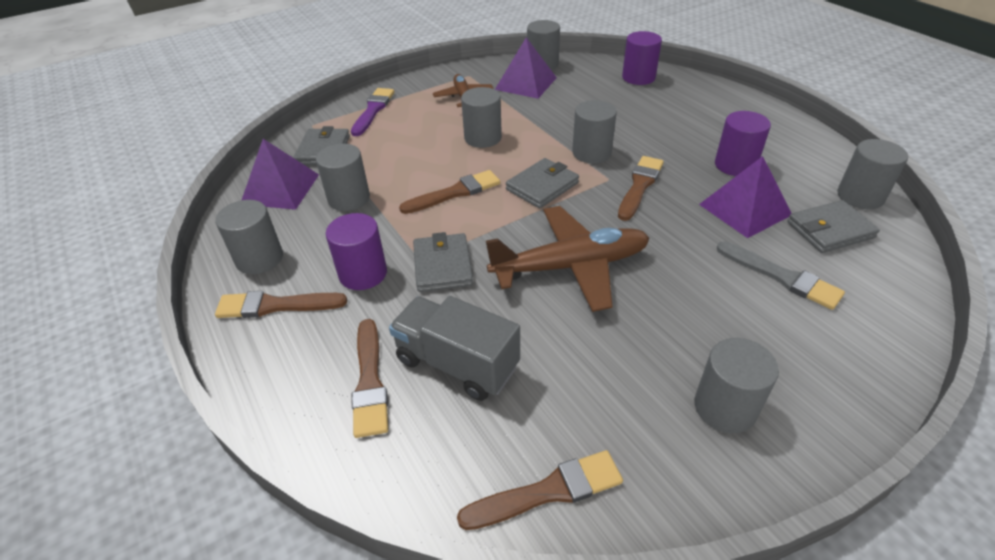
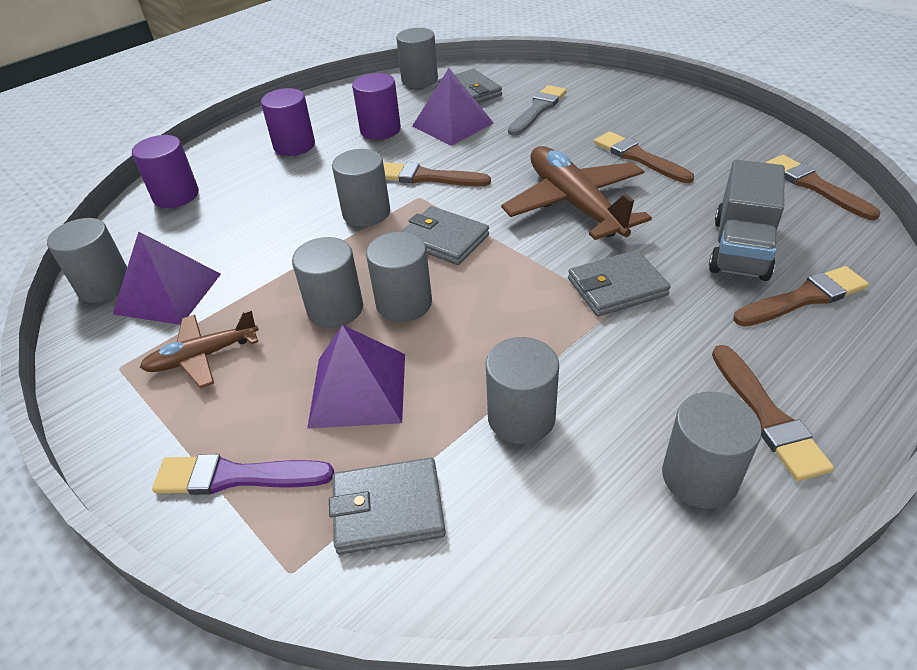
camera: 100 degrees left, 0 degrees up
purple pyramid [242,139,319,210] -> purple pyramid moved to [307,325,405,429]
purple cylinder [326,213,387,290] -> purple cylinder moved to [261,88,315,156]
brown brush [399,170,500,214] -> brown brush moved to [594,131,694,183]
grey cylinder [694,338,779,433] -> grey cylinder moved to [366,232,432,322]

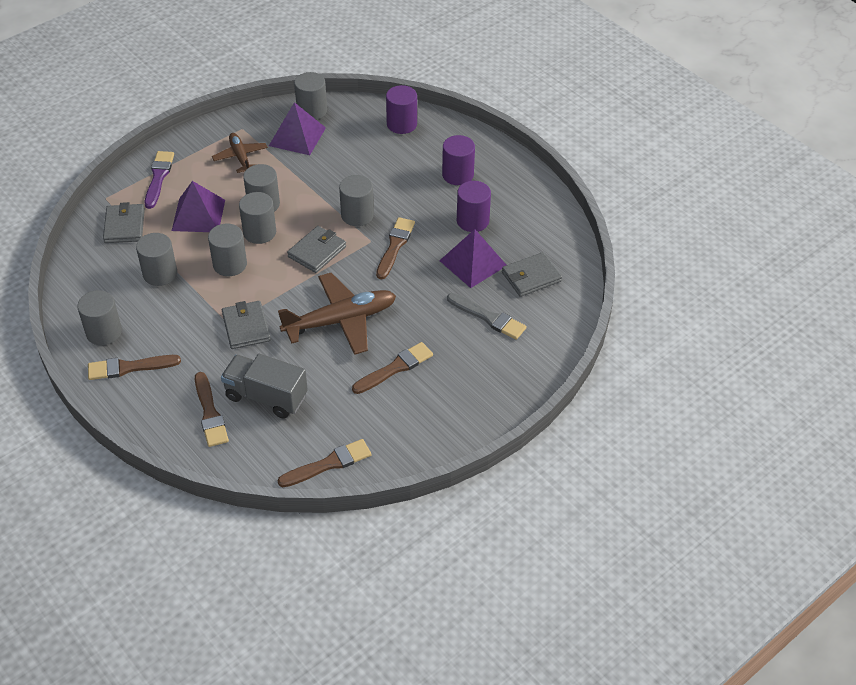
camera: 90 degrees right, 5 degrees up
grey cylinder [396,28,438,88] -> grey cylinder moved to [208,224,247,276]

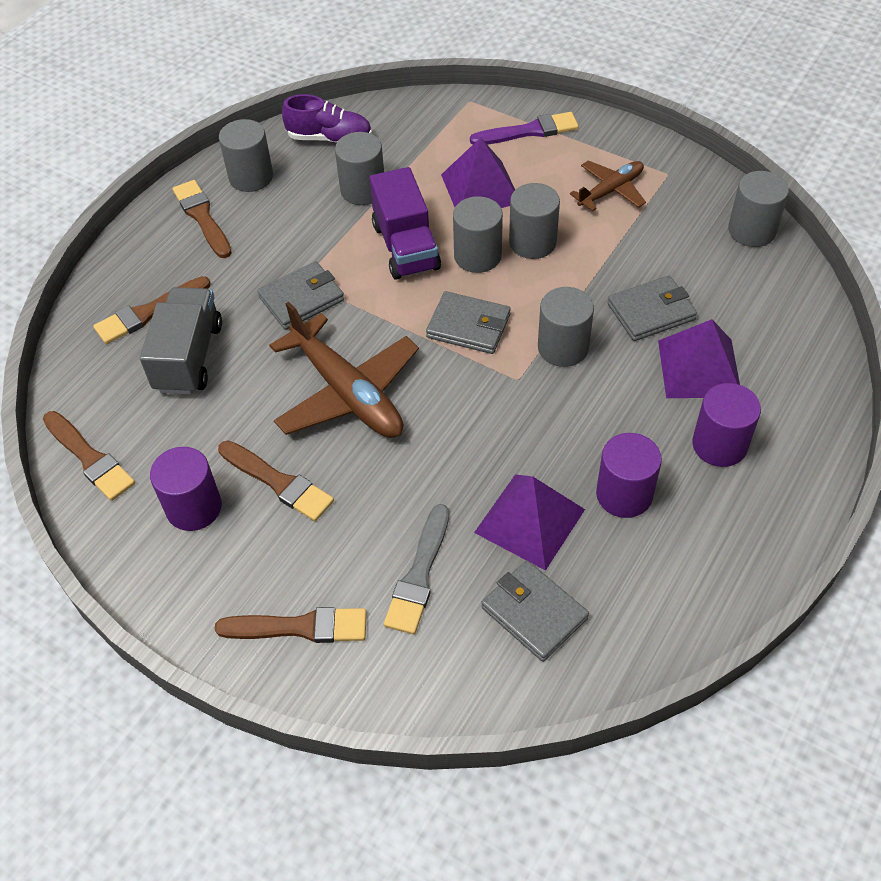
camera: 75 degrees right, 5 degrees up
grey wallet [103,202,145,243] -> grey wallet moved to [607,275,697,341]
grey cylinder [208,224,247,276] -> purple truck [369,167,441,280]
purple pyramid [269,102,326,155] -> purple pyramid moved to [658,319,740,398]
brown brush [376,217,415,279] -> brown brush moved to [215,607,367,643]
purple cylinder [386,85,417,134] -> purple cylinder moved to [150,447,222,531]
none -> purple shoe [282,94,372,143]

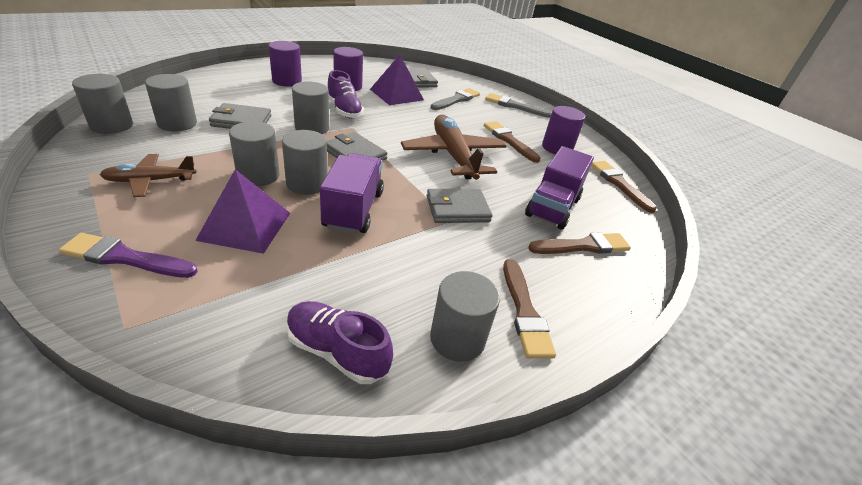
camera: 165 degrees left, 15 degrees down
grey truck [140,287,222,395] -> purple truck [525,146,594,230]
brown brush [215,607,367,643] -> grey brush [485,93,552,118]
grey cylinder [335,132,384,205] -> grey cylinder moved to [145,74,197,132]
purple pyramid [658,319,740,398] -> none
none -> purple shoe [328,70,364,118]

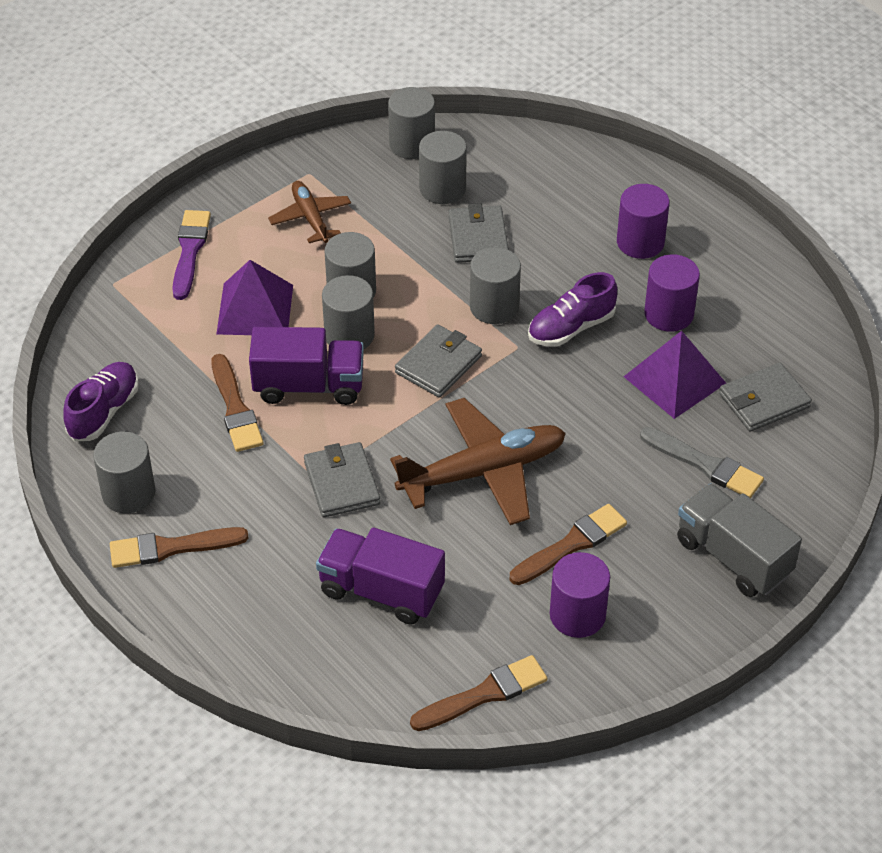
camera: 90 degrees right, 10 degrees up
grey brush [485,93,552,118] -> grey truck [677,483,802,597]
brown brush [528,232,631,254] -> brown brush moved to [211,354,264,452]

